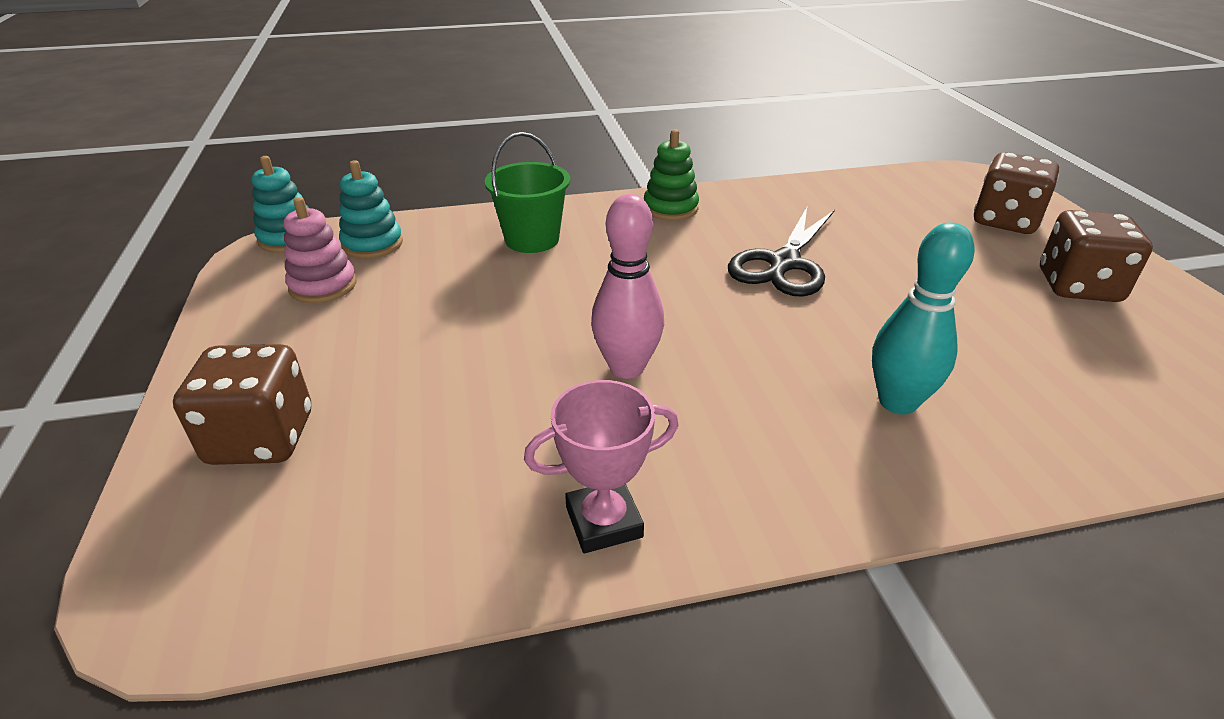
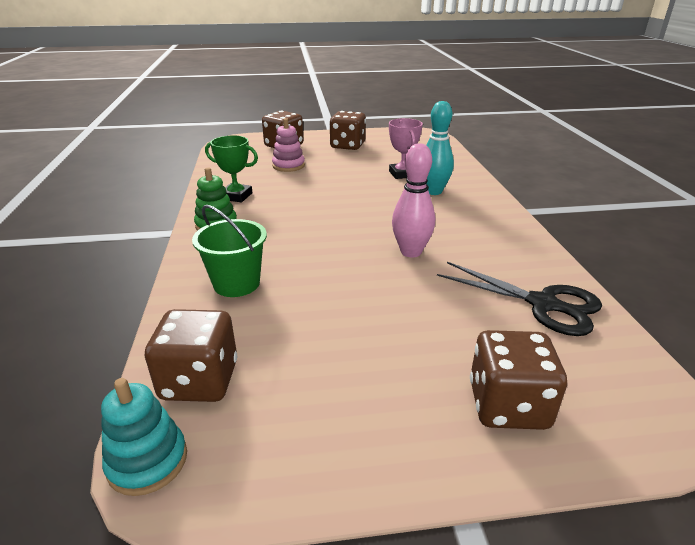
camera: 85 degrees left, 5 degrees down
pink stacking toy [284,197,357,303] -> pink stacking toy moved to [272,118,305,172]
turquoise stacking toy [339,160,403,259] -> brown dice [145,309,237,402]
pink trophy [524,380,679,553] -> pink trophy moved to [389,118,423,179]
black scissors [728,207,835,297] -> black scissors moved to [437,262,602,336]
none -> green trophy [205,135,258,202]

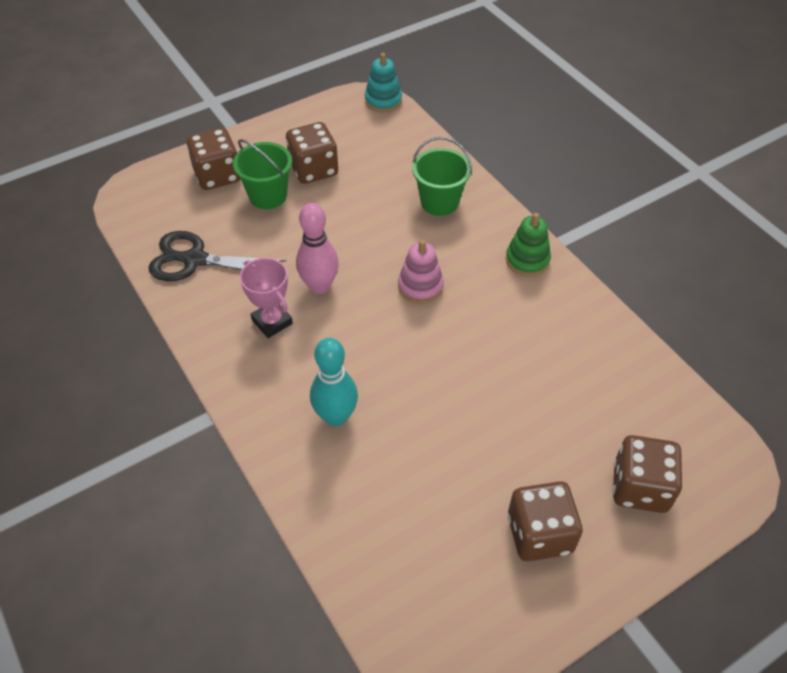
camera: 155 degrees right, 20 degrees up
brown dice [145,309,237,402] -> brown dice moved to [286,122,338,184]
green trophy [205,135,258,202] -> none
pink stacking toy [272,118,305,172] -> pink stacking toy moved to [398,240,444,304]
pink trophy [389,118,423,179] -> pink trophy moved to [240,258,293,338]
none -> green bucket [233,139,292,209]

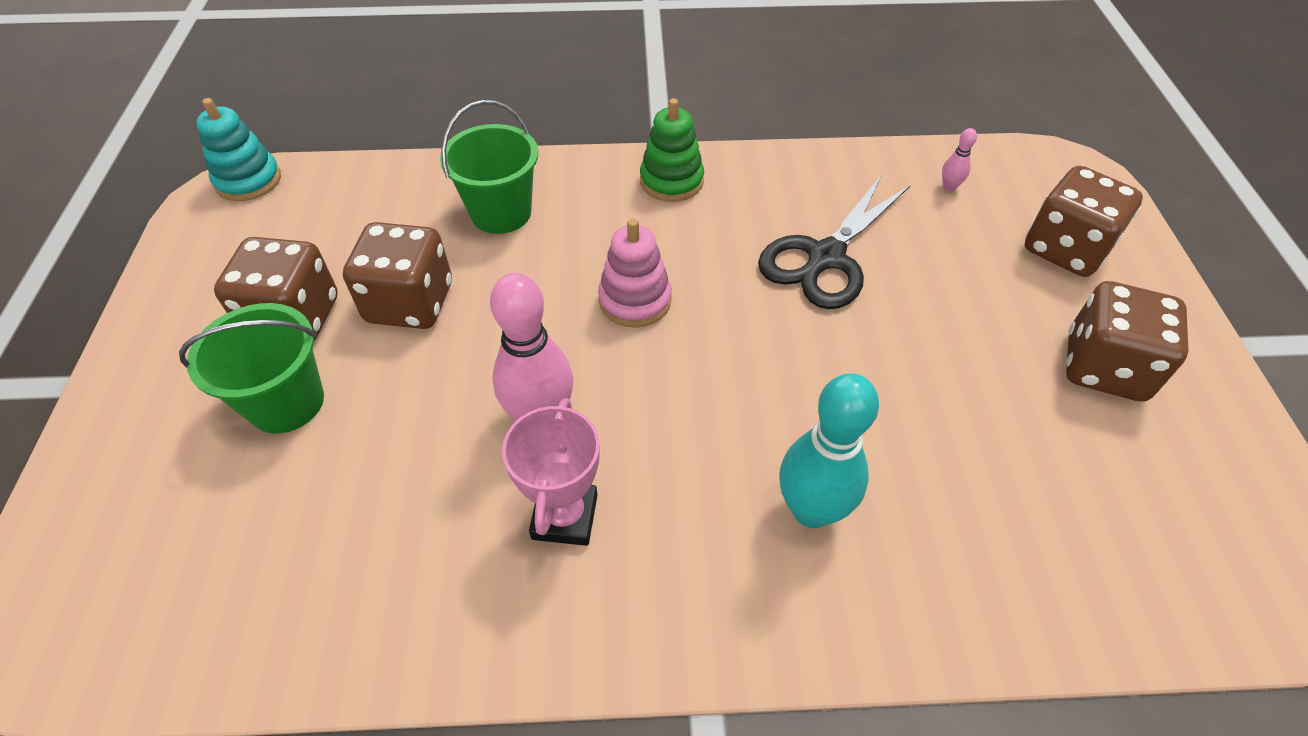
camera: 60 degrees left, 0 degrees up
black scissors [149,231,286,281] -> black scissors moved to [758,174,911,309]
brown dice [187,128,240,190] -> brown dice moved to [343,222,452,329]
pink trophy [240,258,293,338] -> pink trophy turned 75 degrees counterclockwise [502,398,600,546]
none -> pink bowling pin [942,128,977,191]

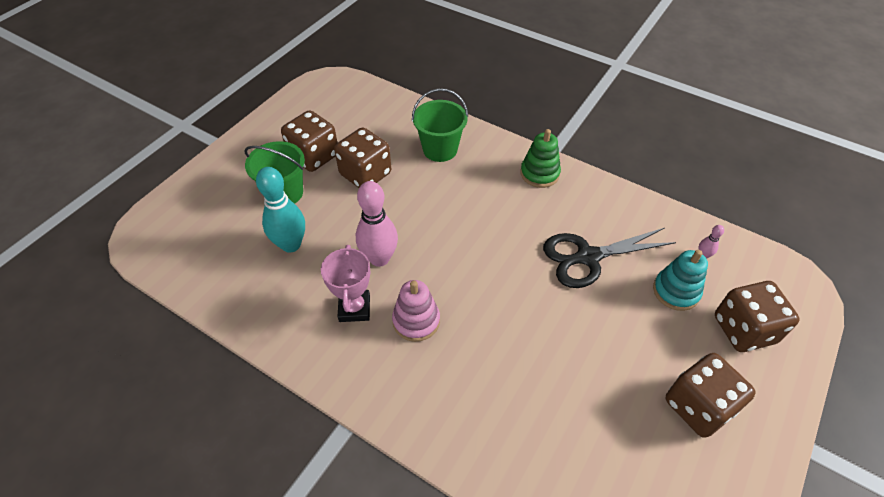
camera: 35 degrees right, 0 degrees up
turquoise stacking toy [196,98,281,201] -> turquoise stacking toy moved to [653,250,708,311]
pink trophy [502,398,600,546] -> pink trophy turned 45 degrees counterclockwise [321,245,370,322]
pink stacking toy [598,218,672,328] -> pink stacking toy moved to [392,280,440,342]
turquoise bowling pin [779,373,879,528] -> turquoise bowling pin moved to [256,167,305,253]

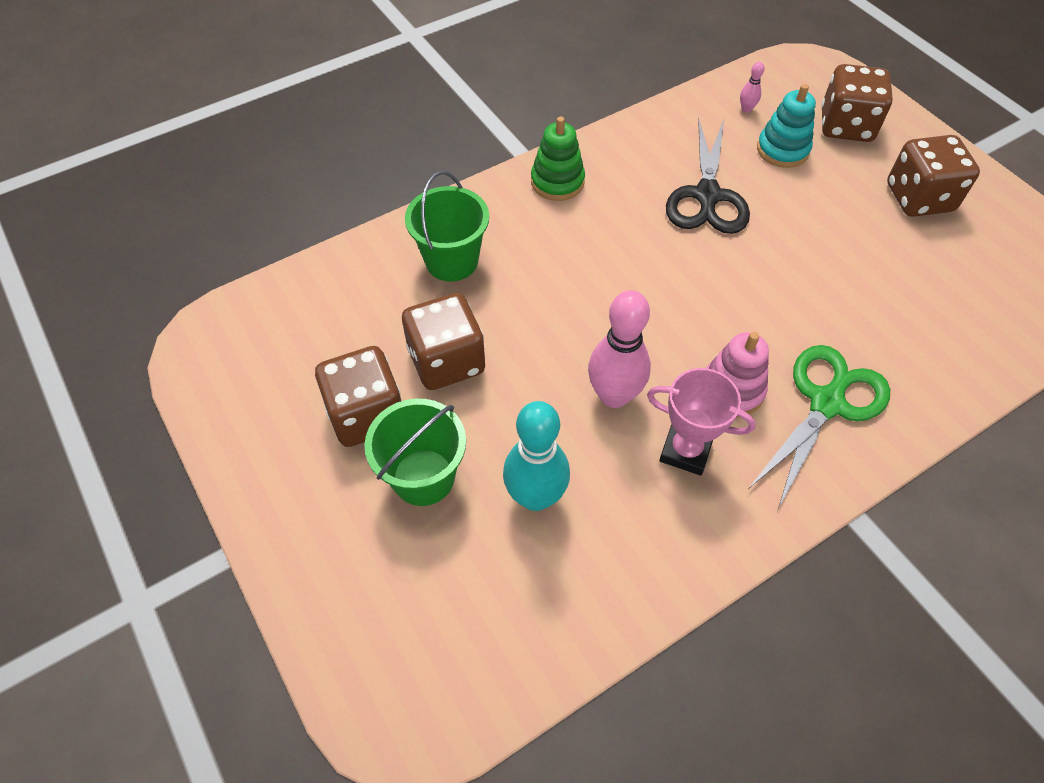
camera: 65 degrees left, 5 degrees up
none -> green scissors [749,345,890,509]

